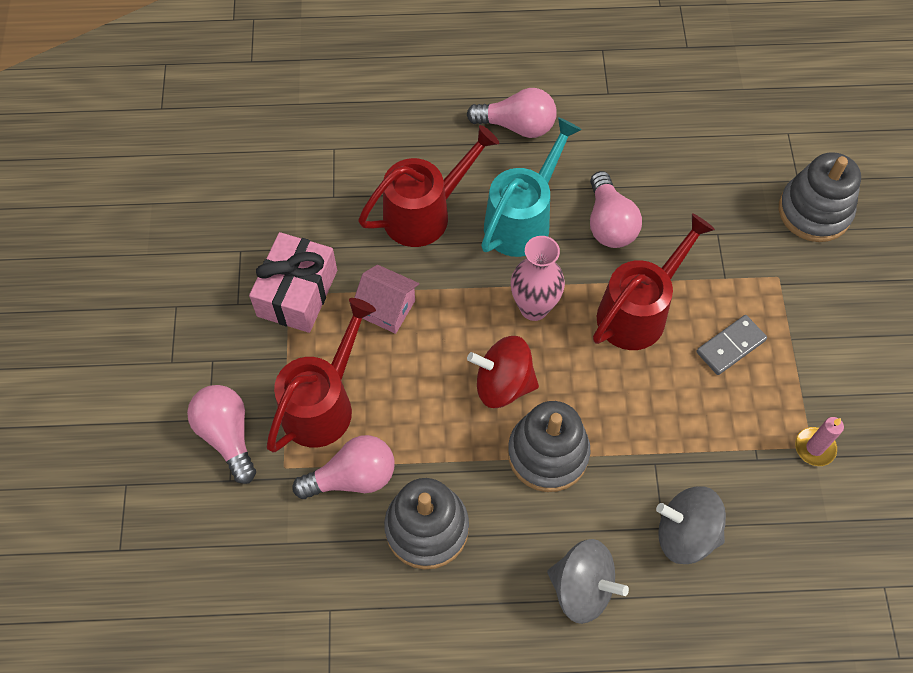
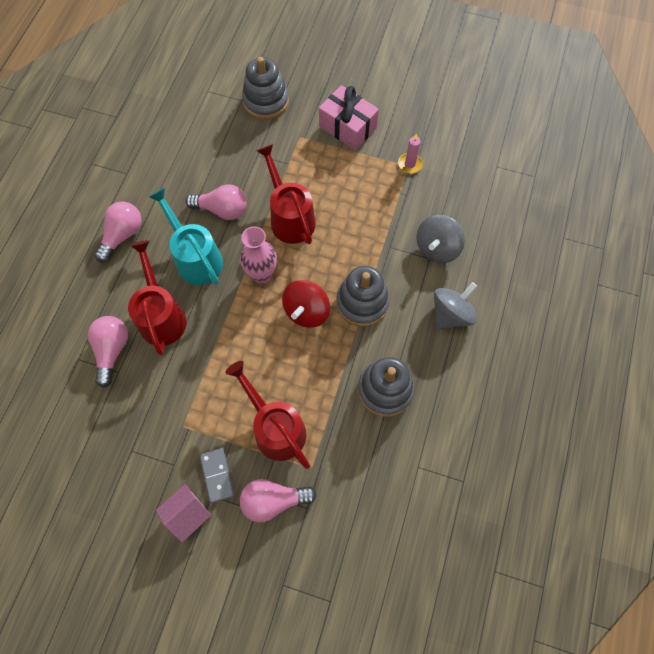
camera: 70 degrees left, 5 degrees up
pink gift [249,232,337,333] -> pink gift moved to [319,85,379,150]
pink light bulb [293,435,395,499] -> pink light bulb moved to [88,316,128,388]
pink house [354,265,419,334] -> pink house moved to [156,484,211,543]
grey domino [697,315,767,375] -> grey domino moved to [200,448,235,503]

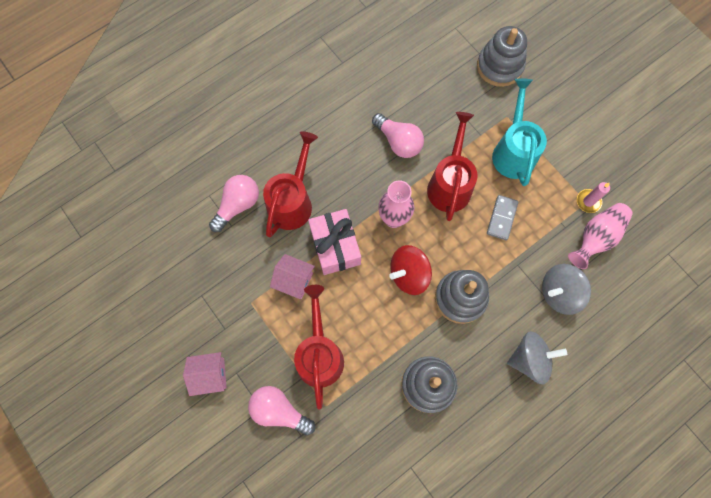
camera: 35 degrees right, 5 degrees up
pink light bulb [95,201,142,263] -> none
turquoise watering can [148,188,223,285] -> turquoise watering can moved to [492,78,547,186]
grey domino [200,448,235,503] -> grey domino moved to [487,195,518,240]
pink gift [319,85,379,150] -> pink gift moved to [308,209,361,275]
none -> pink house [270,254,315,299]
none -> pink vase [568,203,633,269]

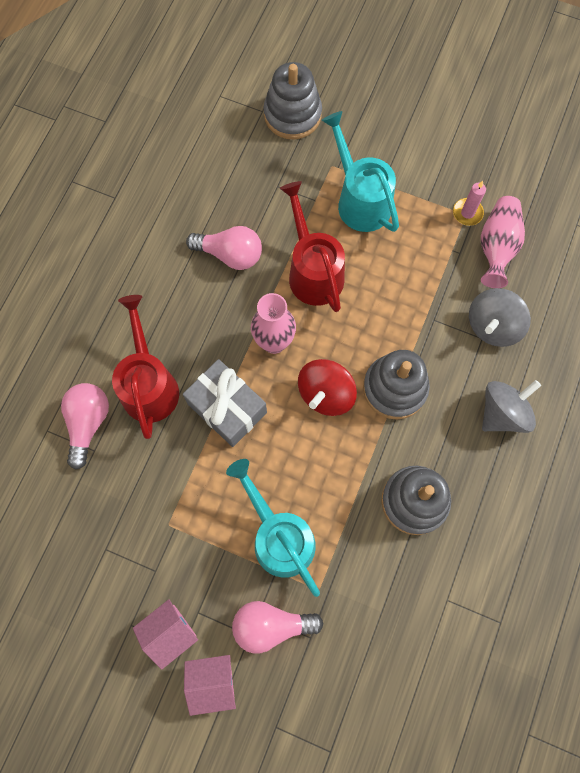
camera: 30 degrees left, 0 degrees up
pink house [270,254,315,299] -> pink house moved to [184,655,236,716]
red watering can [294,285,344,410] -> turquoise watering can [226,459,320,597]
pink gift [308,209,361,275] -> grey gift [183,359,267,447]
grey domino [487,195,518,240] -> none

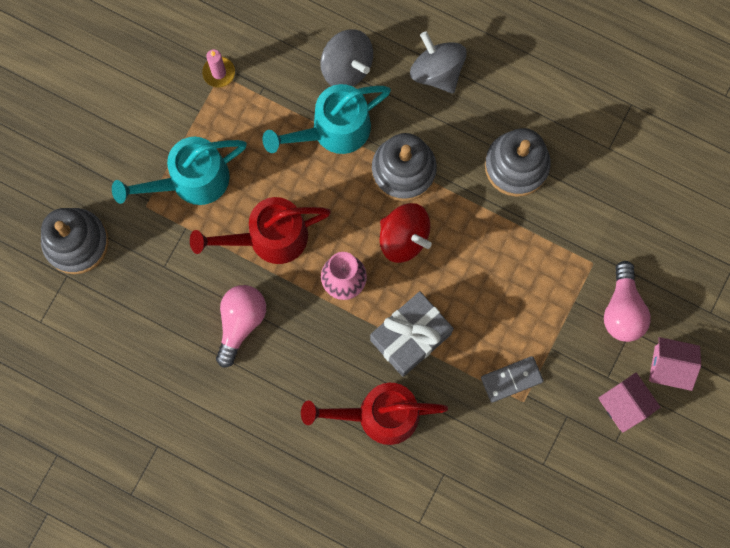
camera: 85 degrees left, 5 degrees up
pink light bulb [61,383,109,470] -> none
pink house [184,655,236,716] -> pink house turned 75 degrees counterclockwise [649,337,701,391]
turquoise watering can [226,459,320,597] -> turquoise watering can moved to [262,84,391,154]
pink vase [481,196,525,288] -> none
none -> grey domino [481,356,543,403]

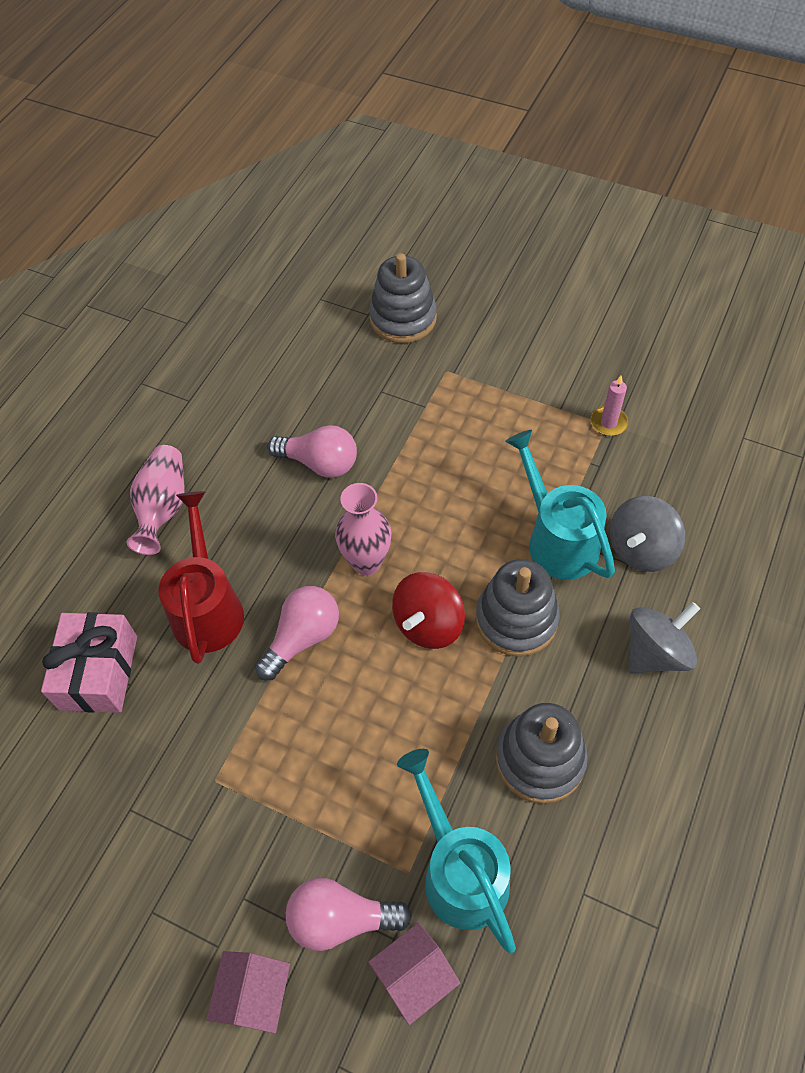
camera: 90 degrees right, 20 degrees down
turquoise watering can [112,137,247,205] -> turquoise watering can moved to [397,749,516,953]
red watering can [190,197,331,264] -> none
grey gift [370,291,454,377] -> pink light bulb [255,586,339,680]
grey domino [481,356,543,403] -> none
pink house [599,373,660,433] -> pink house moved to [368,923,460,1025]
none -> pink gift [41,612,137,713]
none -> pink vase [126,445,185,555]

